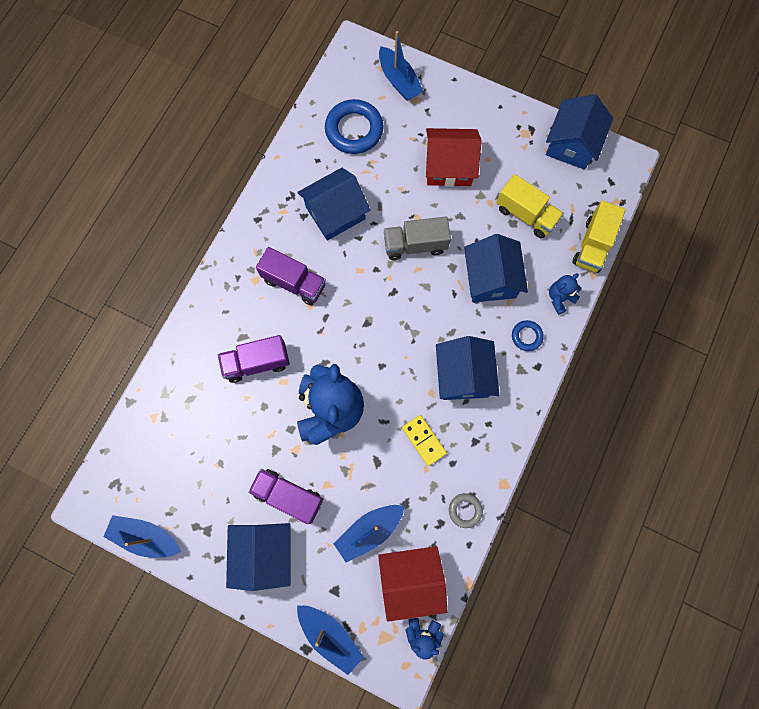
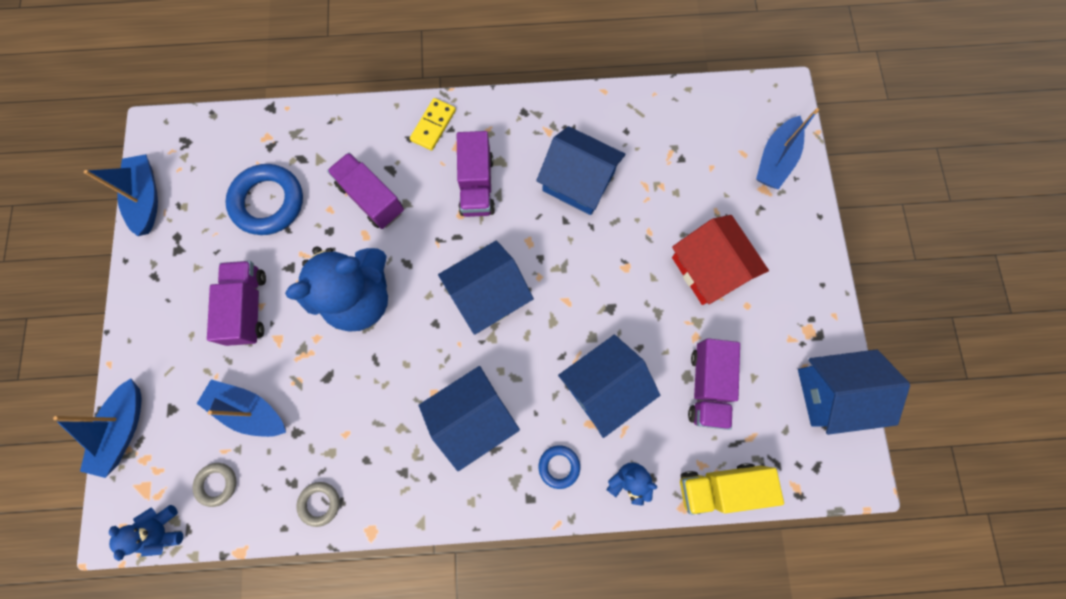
camera: 60 degrees right, 0 degrees up
blue house [226,523,290,591] -> blue house moved to [438,241,534,335]
blue ring [325,99,384,154] -> blue ring moved to [225,164,303,235]
red house [378,546,448,622] -> grey ring [193,463,236,507]
grey truck [384,217,451,260] -> none
yellow domino [402,415,447,466] -> yellow domino moved to [410,98,456,150]
yellow truck [496,174,564,238] -> purple truck [688,338,740,430]

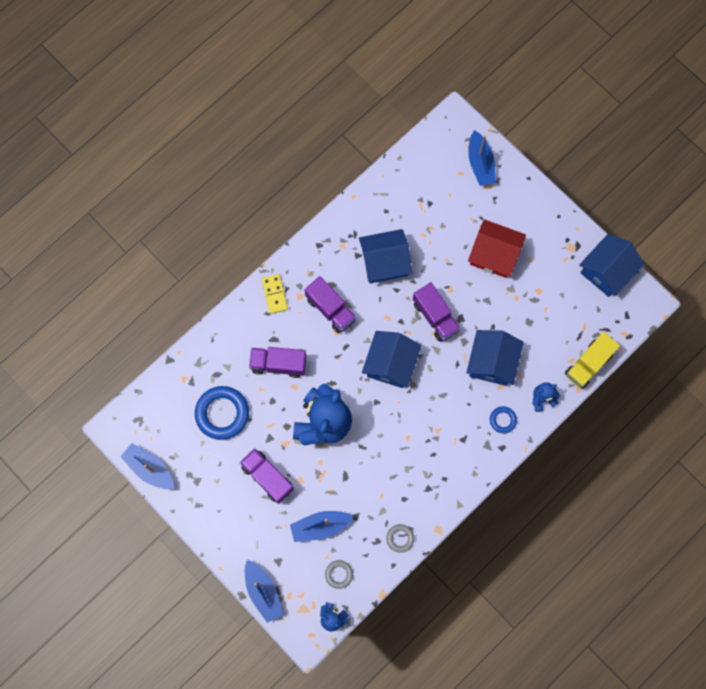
camera: 40 degrees left, 0 degrees up
blue house [419,366,520,471] -> none
purple truck [688,338,740,430] -> purple truck moved to [413,282,461,342]

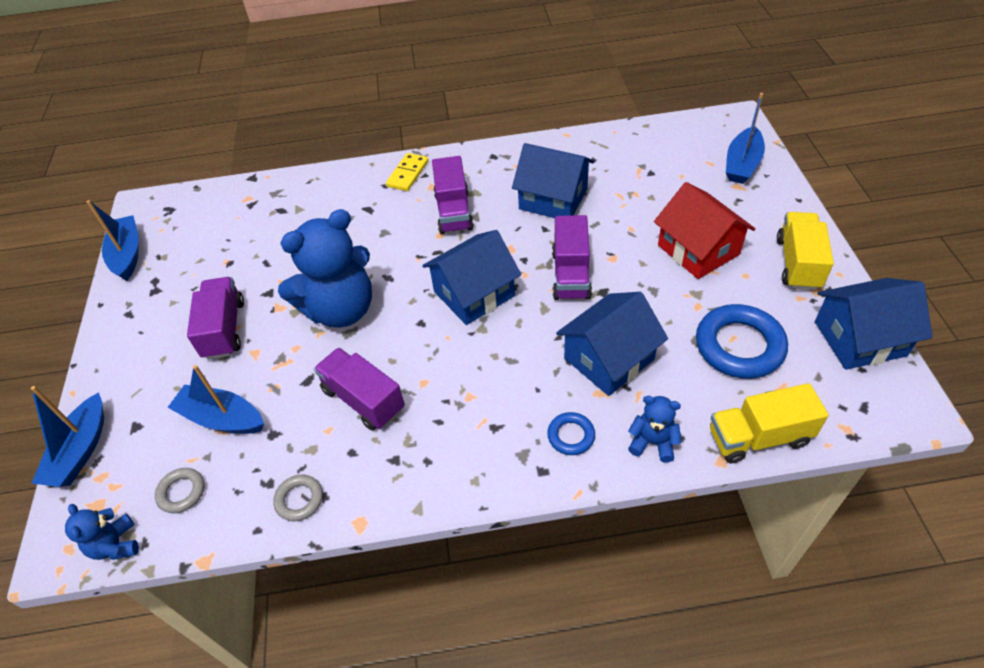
camera: 40 degrees right, 25 degrees down
blue ring [195,386,249,440] -> blue ring moved to [696,304,788,379]
purple truck [249,347,306,378] -> purple truck moved to [314,348,405,431]
none -> yellow truck [777,212,834,290]

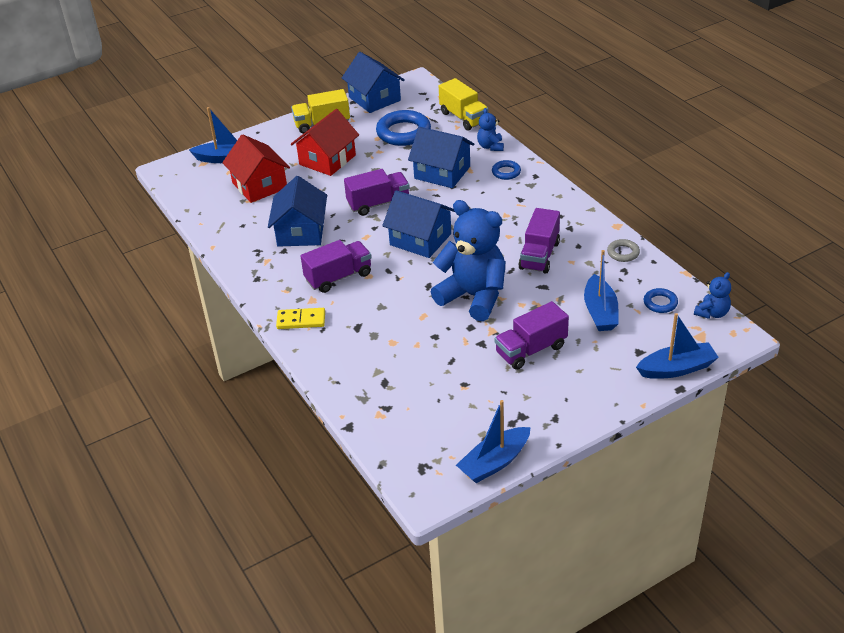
camera: 115 degrees left, 10 degrees down
grey ring [155,468,205,513] -> blue ring [644,288,678,313]
none -> red house [222,134,290,203]

